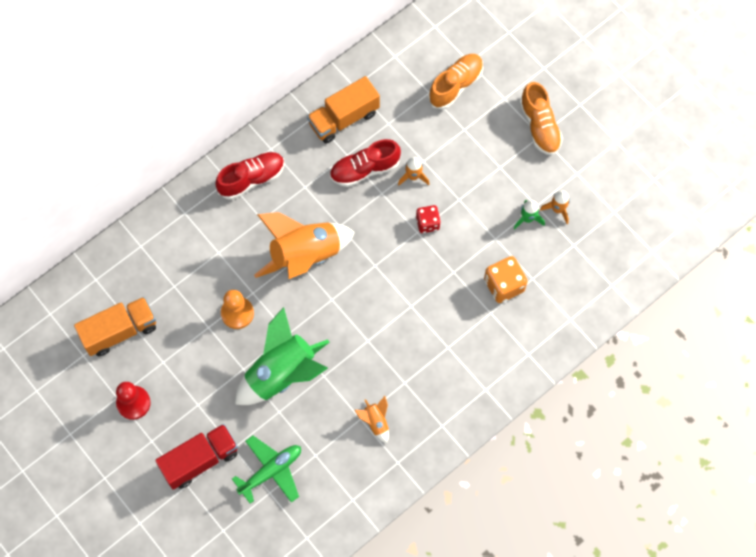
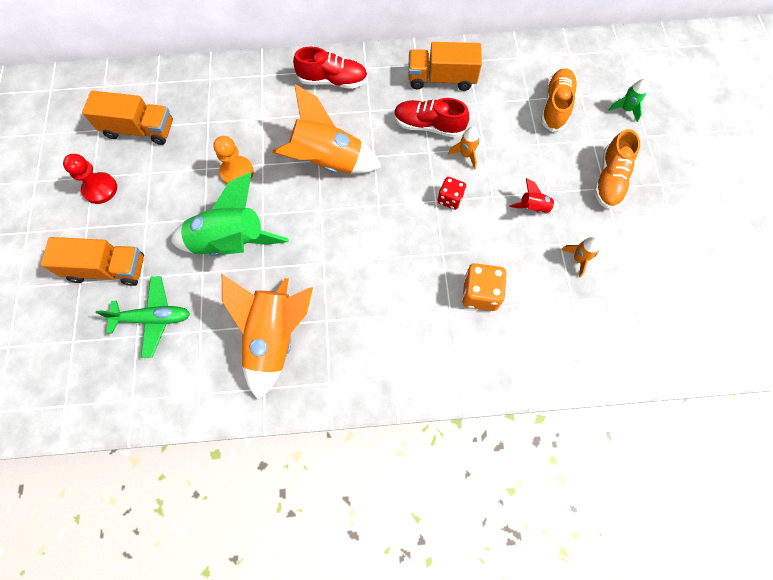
camera: 35 degrees right, 0 degrees up
red truck [155,424,238,490] -> orange truck [41,237,144,286]
orange rocket [355,396,389,443] -> orange rocket [222,274,313,400], size x2.29
orange shoe [428,54,483,110] -> orange shoe turned 60 degrees counterclockwise [541,68,578,132]
green rocket [513,200,545,230] -> green rocket moved to [609,79,648,122]
none -> red rocket [509,178,559,213]

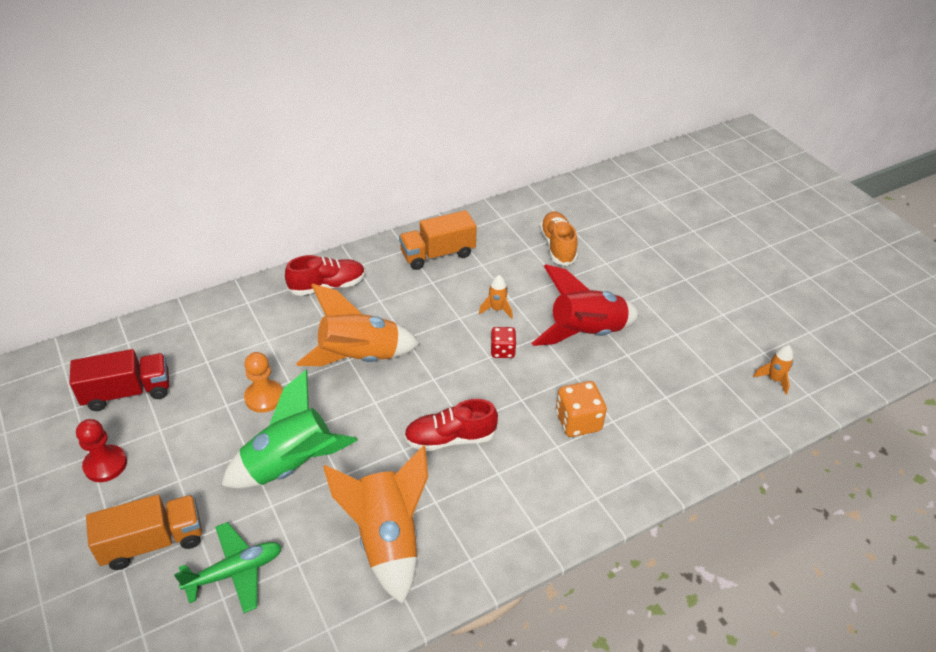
camera: 25 degrees left, 25 degrees down
orange truck [82,90,173,145] -> red truck [69,349,169,411]
red shoe [394,98,469,138] -> red shoe moved to [404,399,498,451]
red rocket [509,178,559,213] -> red rocket [532,264,639,346], size x2.29
orange rocket [561,237,600,278] -> orange rocket moved to [753,345,793,395]
orange shoe [594,129,640,209] -> none
green rocket [609,79,648,122] -> none

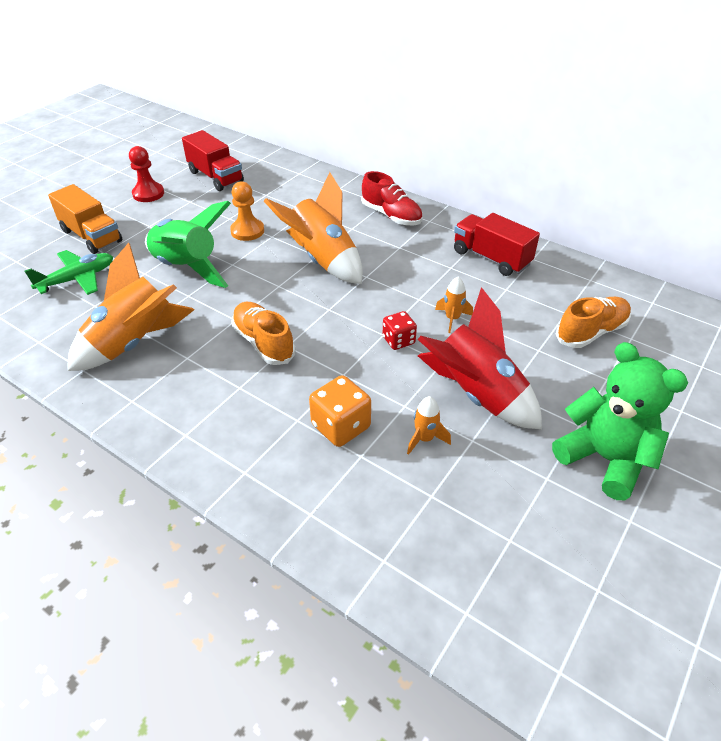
camera: 65 degrees right, 0 degrees up
green plane [174,522,282,613] -> green plane turned 75 degrees counterclockwise [25,250,113,295]
orange truck [399,210,477,270] -> red truck [454,213,540,276]
red shoe [404,399,498,451] -> orange shoe [231,302,296,365]
orange rocket [753,345,793,395] -> orange rocket moved to [407,396,451,455]
none -> green teddy bear [552,342,688,500]

